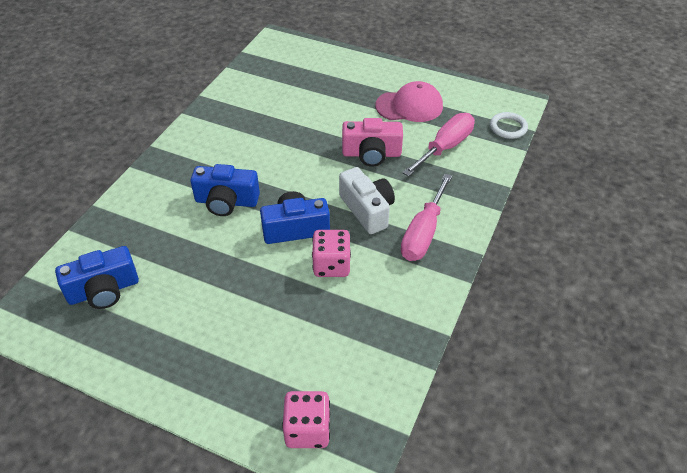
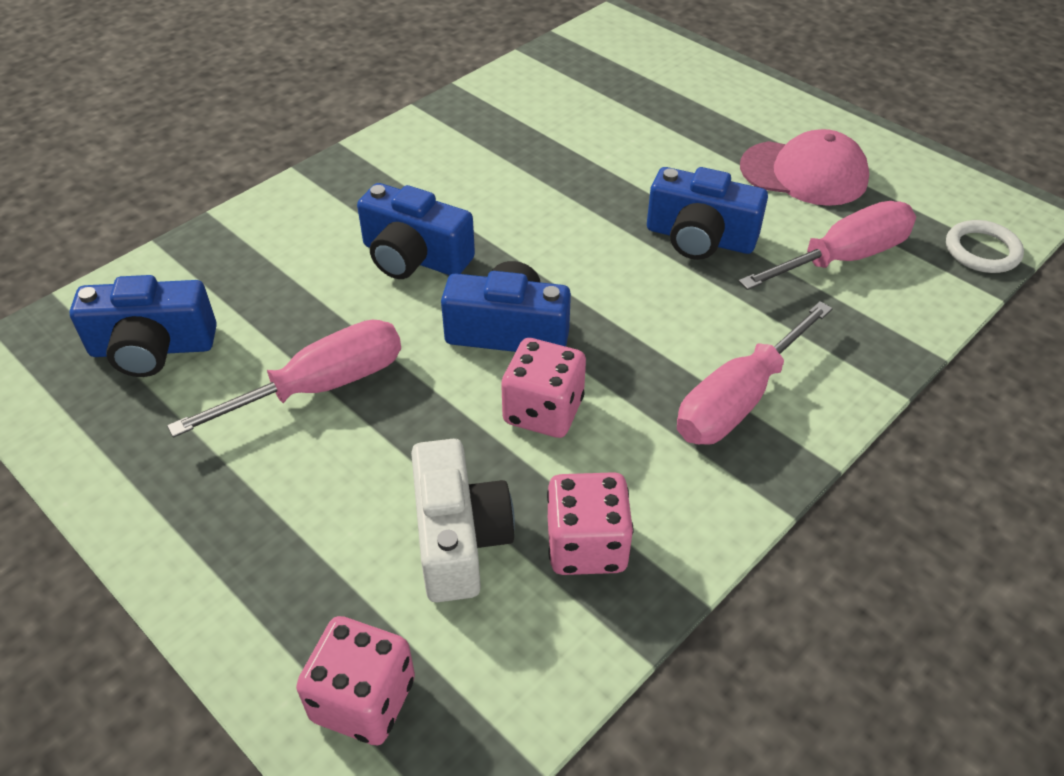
camera: 20 degrees right, 0 degrees up
white camera [339,167,395,234] -> white camera moved to [411,439,515,603]
pink camera [342,118,403,167] -> blue camera [647,167,768,260]
none -> pink screwdriver [167,319,401,438]
none -> pink dice [547,472,633,575]

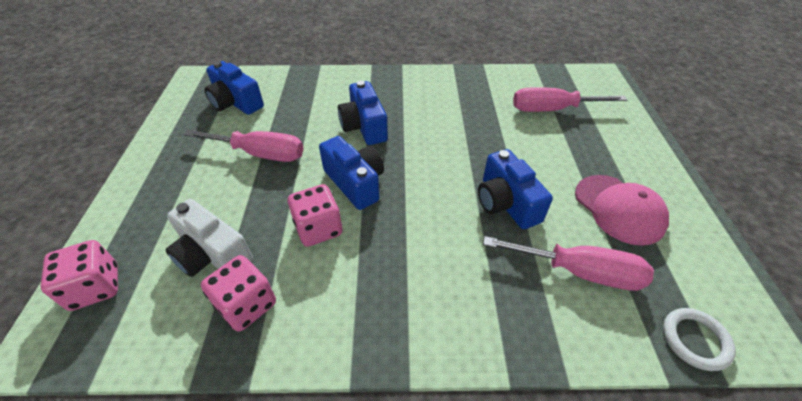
camera: 45 degrees right, 0 degrees up
white camera [411,439,515,603] -> white camera turned 90 degrees clockwise [165,199,253,277]
pink screwdriver [677,301,833,445] -> pink screwdriver moved to [513,87,627,112]

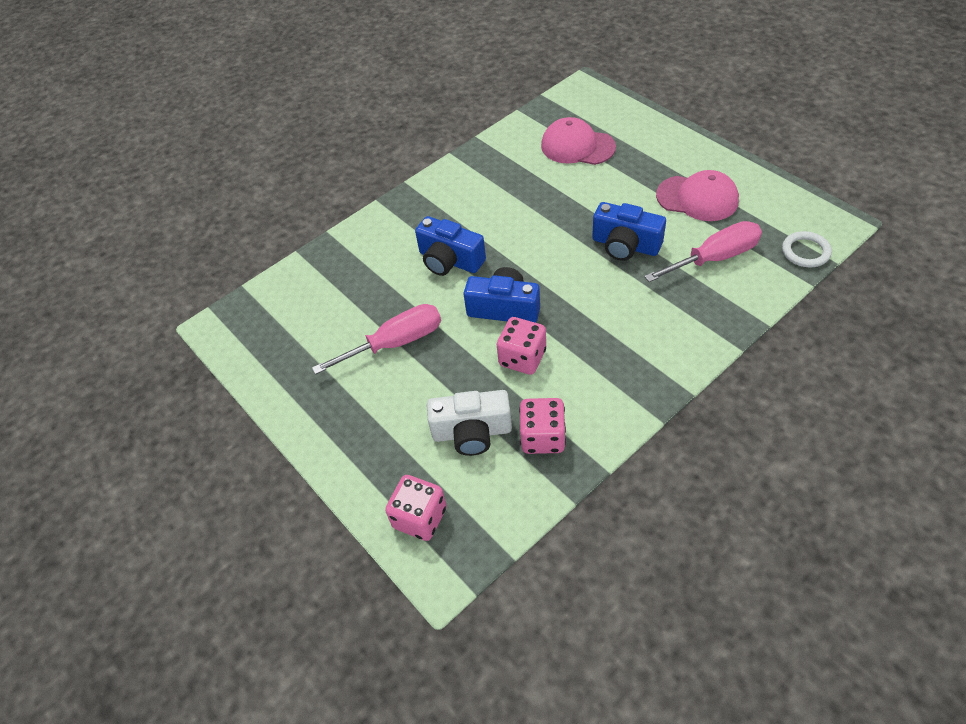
camera: 35 degrees left, 5 degrees up
blue camera [204,61,264,115] -> none
pink screwdriver [513,87,627,112] -> pink cap [541,117,616,165]

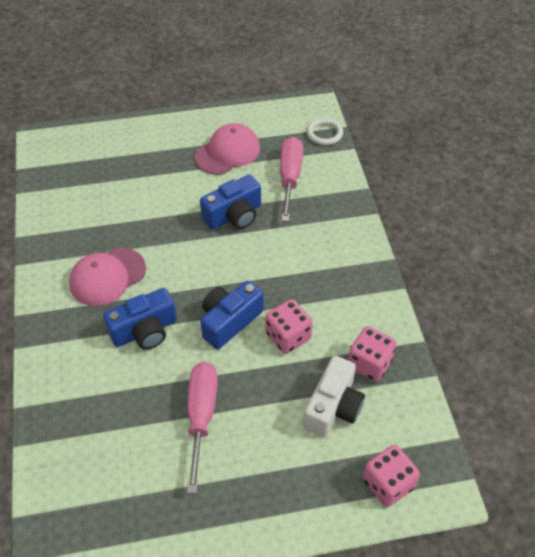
camera: 65 degrees left, 0 degrees up
pink cap [541,117,616,165] -> pink cap moved to [69,247,146,306]

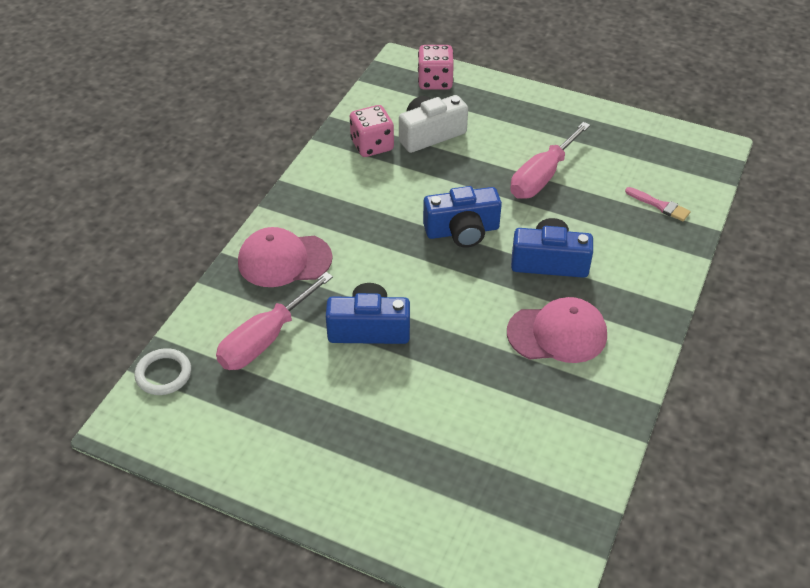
camera: 145 degrees left, 5 degrees down
pink cap [194,123,260,175] -> pink cap moved to [238,227,333,287]
pink dice [266,299,313,354] -> none
none -> pink brush [625,187,691,221]

